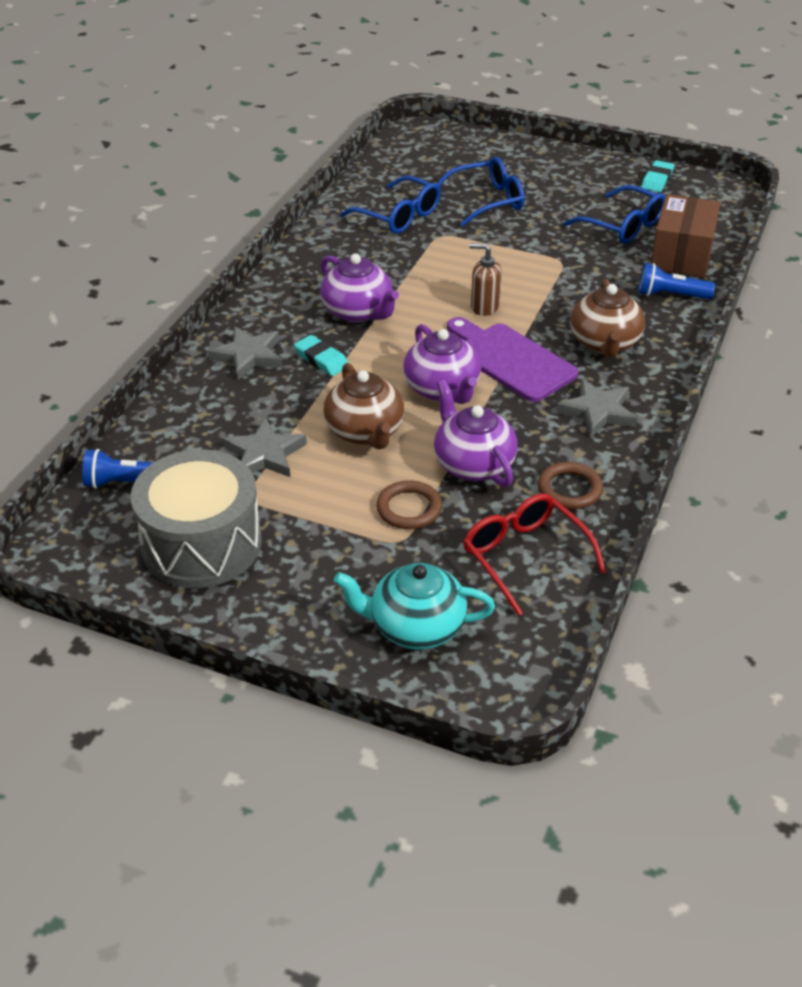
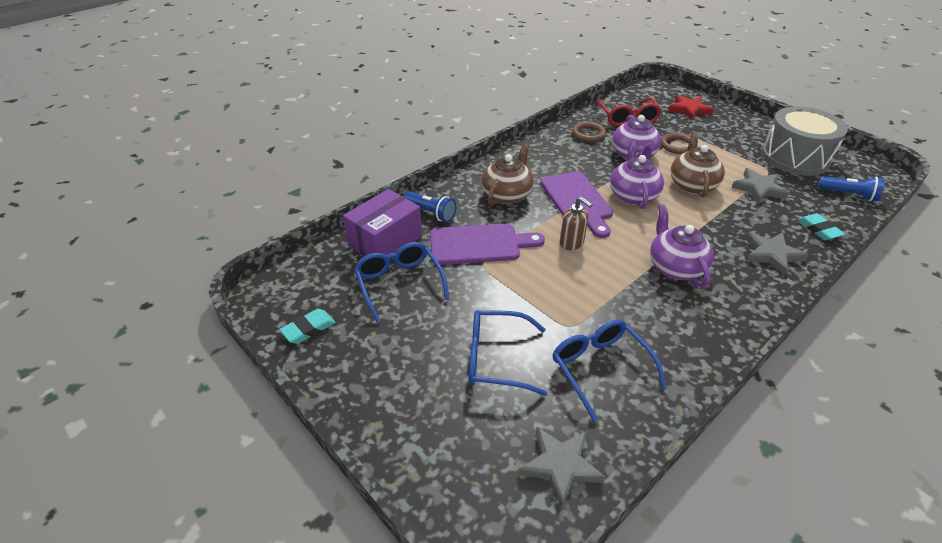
camera: 155 degrees left, 0 degrees up
turquoise eraser [294,335,348,376] -> turquoise eraser moved to [798,213,845,240]
turquoise teapot [334,563,495,650] -> red star [668,95,714,121]
grey star [556,379,637,438] -> grey star moved to [519,427,605,508]
brown box [651,194,720,277] -> purple box [343,189,422,256]
none -> purple cutting board [430,224,545,265]

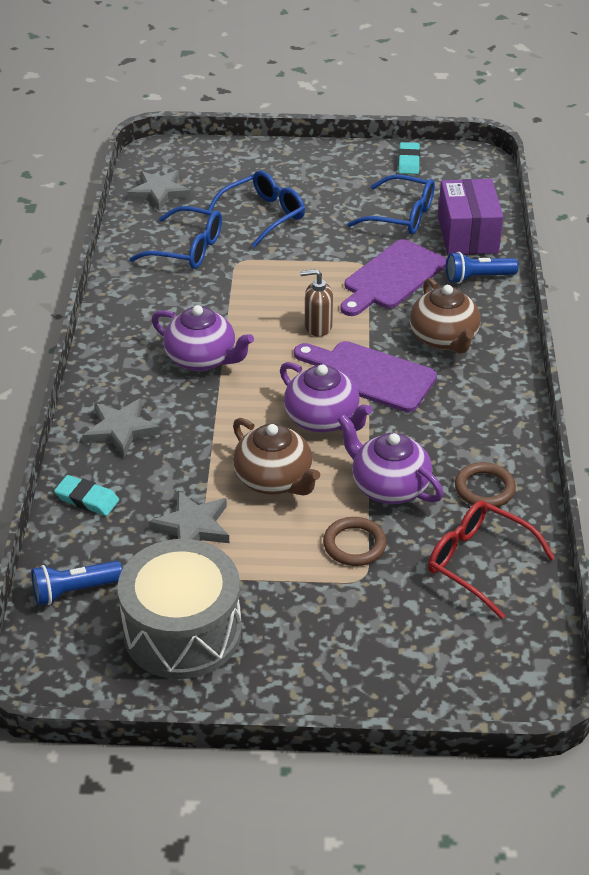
camera: 135 degrees right, 0 degrees up
red star [668,95,714,121] -> none

